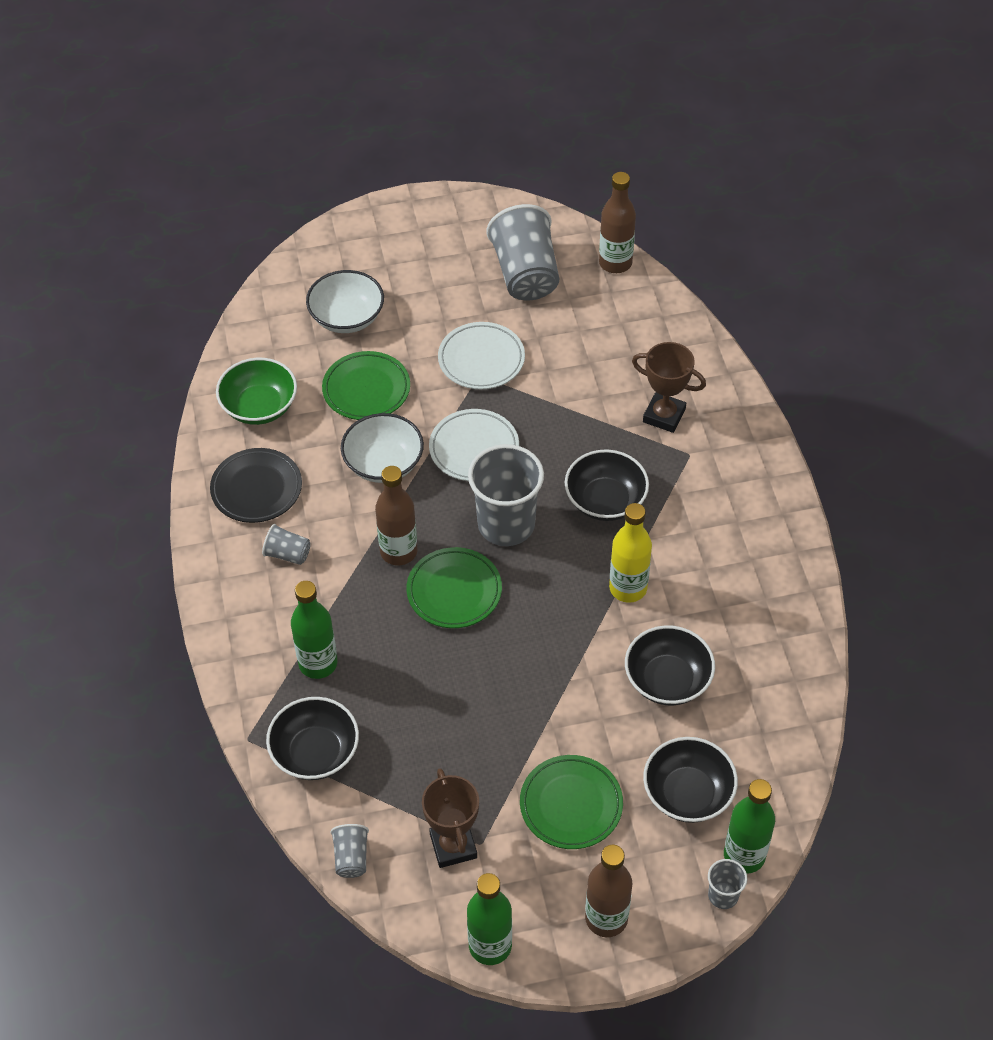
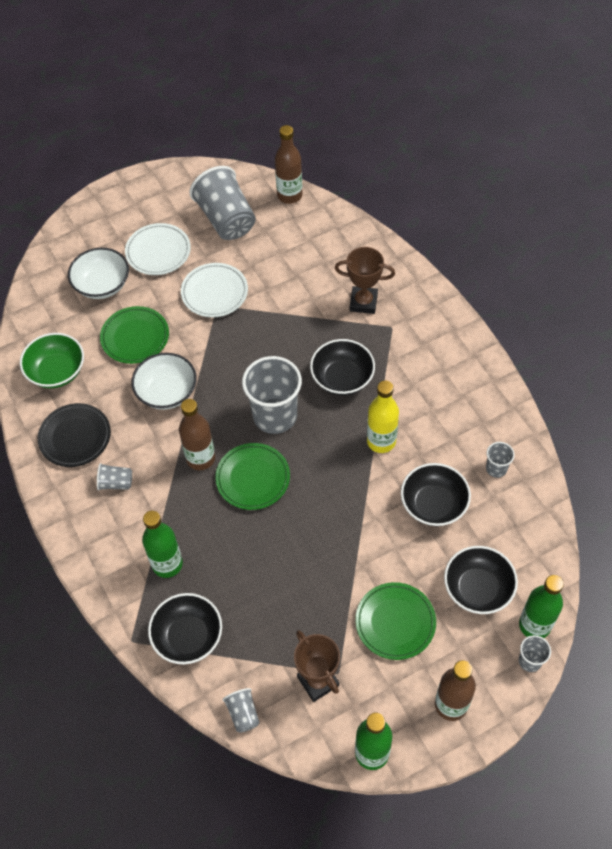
camera: 15 degrees left, 5 degrees up
white plate [429,409,519,481] -> white plate moved to [125,223,191,275]
none -> grey cup [486,442,515,478]

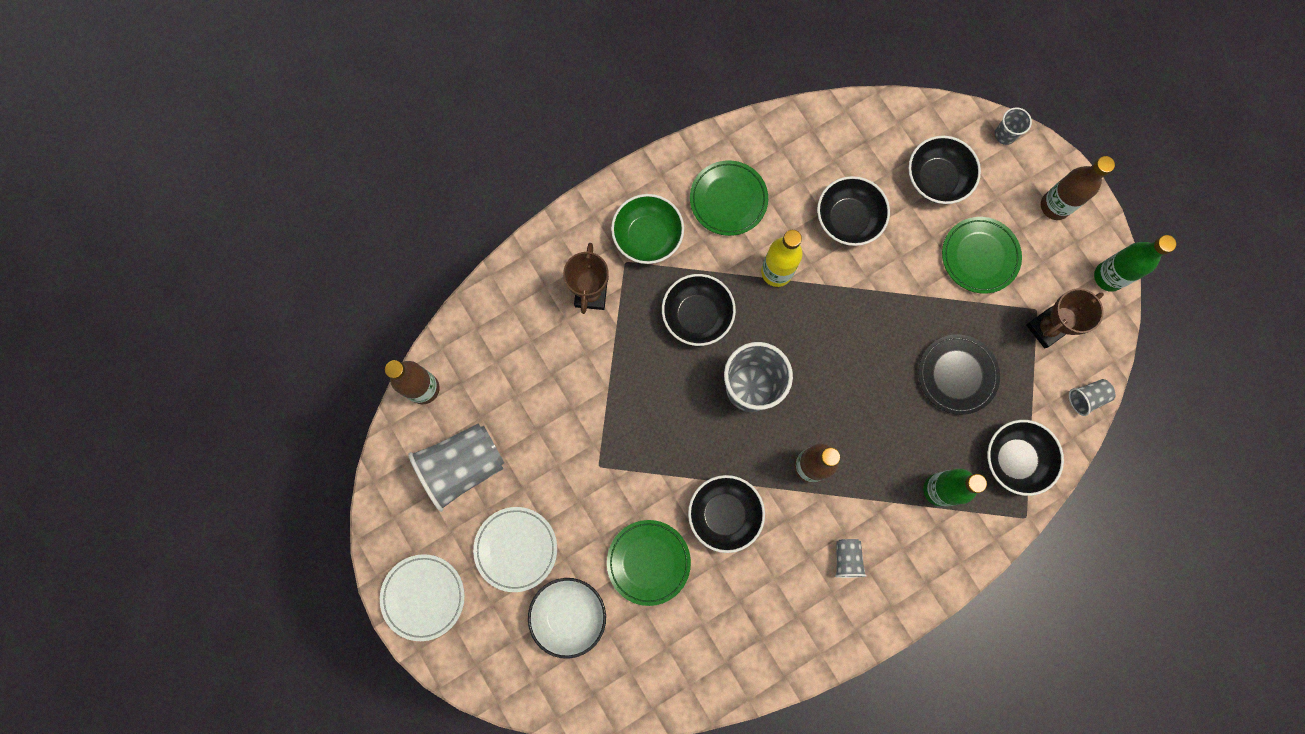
camera: 95 degrees left, 20 degrees up
green bowl [20,333,84,388] -> green bowl moved to [611,194,684,264]
black plate [38,403,111,467] -> black plate moved to [918,334,1000,415]
white bowl [131,353,197,410] -> black bowl [688,475,765,553]
white plate [181,263,248,317] -> white plate moved to [380,554,465,641]
green plate [215,443,290,510] -> green plate moved to [690,160,768,236]
grey cup [486,442,515,478] -> none
green bottle [519,575,564,638] -> none

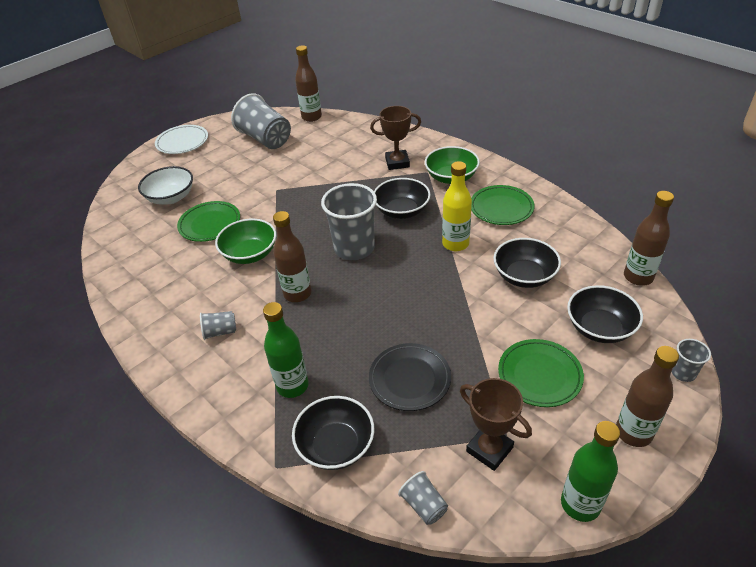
camera: 80 degrees right, 35 degrees down
white plate [473,507,557,592] -> none
black bowl [688,475,765,553] -> green bowl [215,219,276,264]
none -> brown bottle [624,191,674,286]

